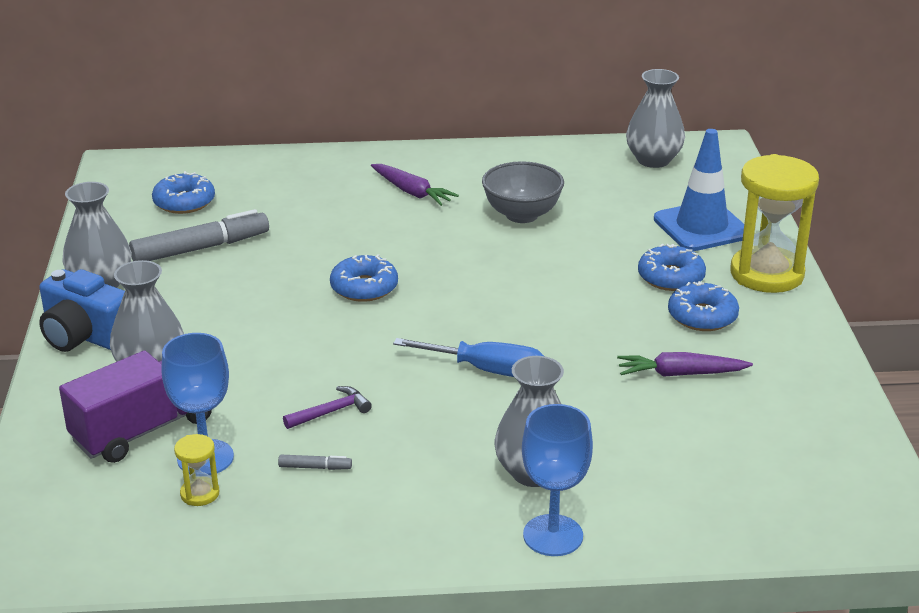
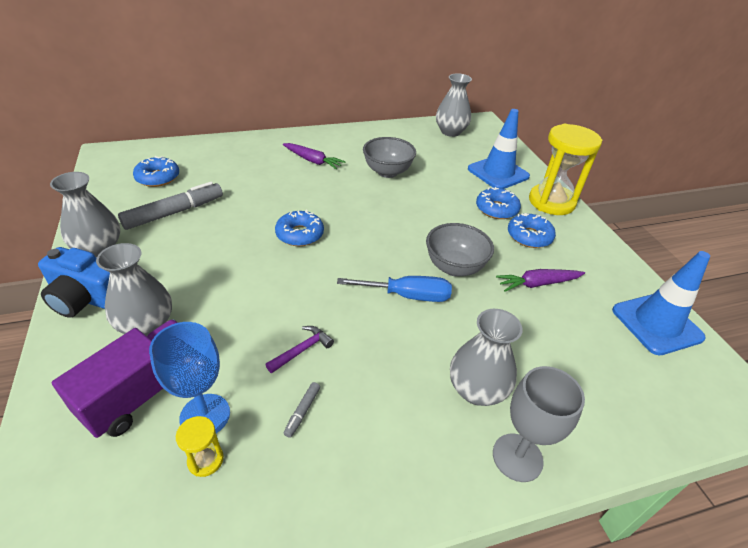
camera: 15 degrees left, 10 degrees up
grey marker [278,455,352,470] -> grey marker turned 120 degrees clockwise [284,382,320,438]
blue goblet [522,404,593,556] -> grey goblet [493,366,585,482]
none -> grey bowl [426,223,494,277]
none -> blue traffic cone [612,251,710,355]

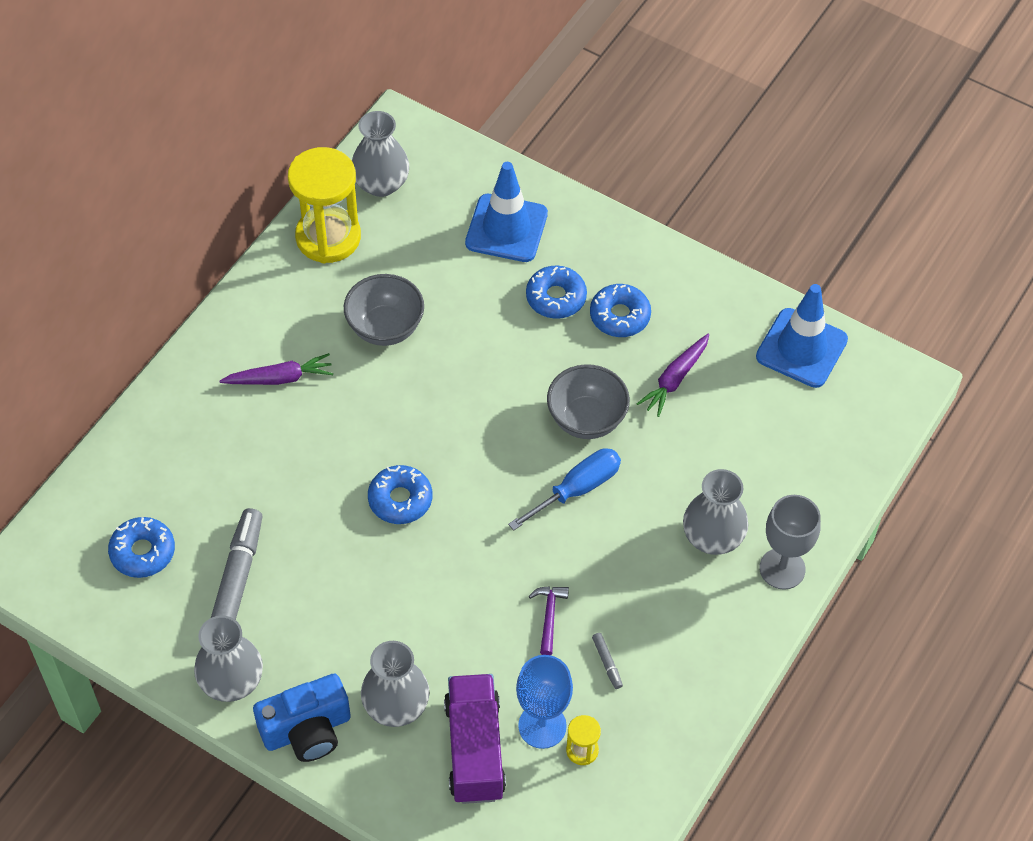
camera: 40 degrees left, 15 degrees up
yellow hourglass [529,124,602,215] -> yellow hourglass moved to [288,147,361,263]

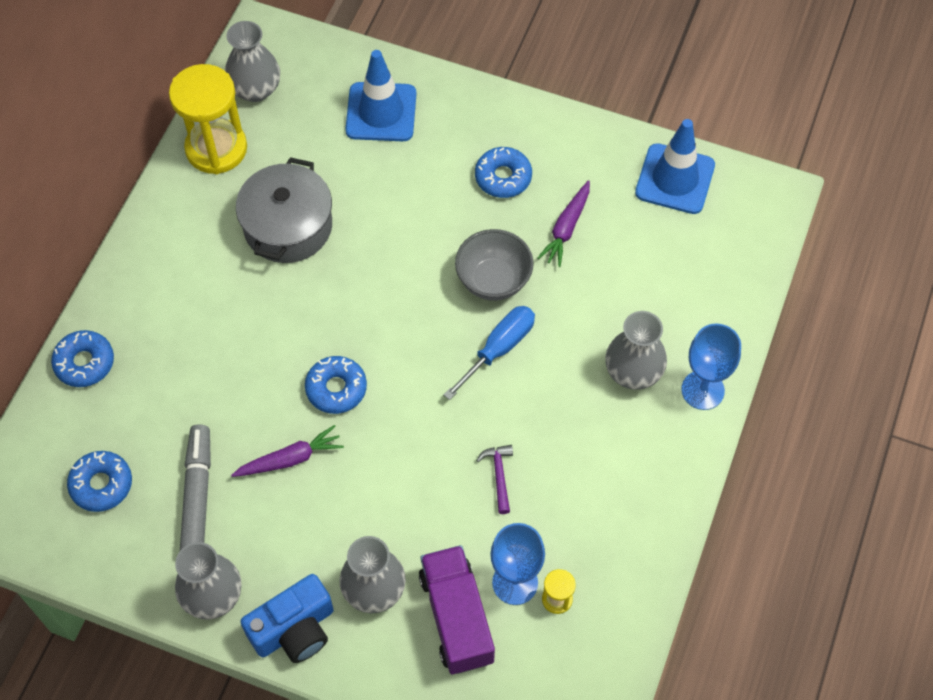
camera: 10 degrees left, 5 degrees up
purple carrot [220,353,333,385] -> purple carrot moved to [231,425,344,477]
grey bowl [344,274,424,346] -> grey pot [236,157,332,263]
blue donut [526,265,587,319] -> blue donut moved to [51,330,114,387]
grey marker [592,633,623,689] -> none
grey goblet [759,495,821,590] -> blue goblet [681,323,741,410]

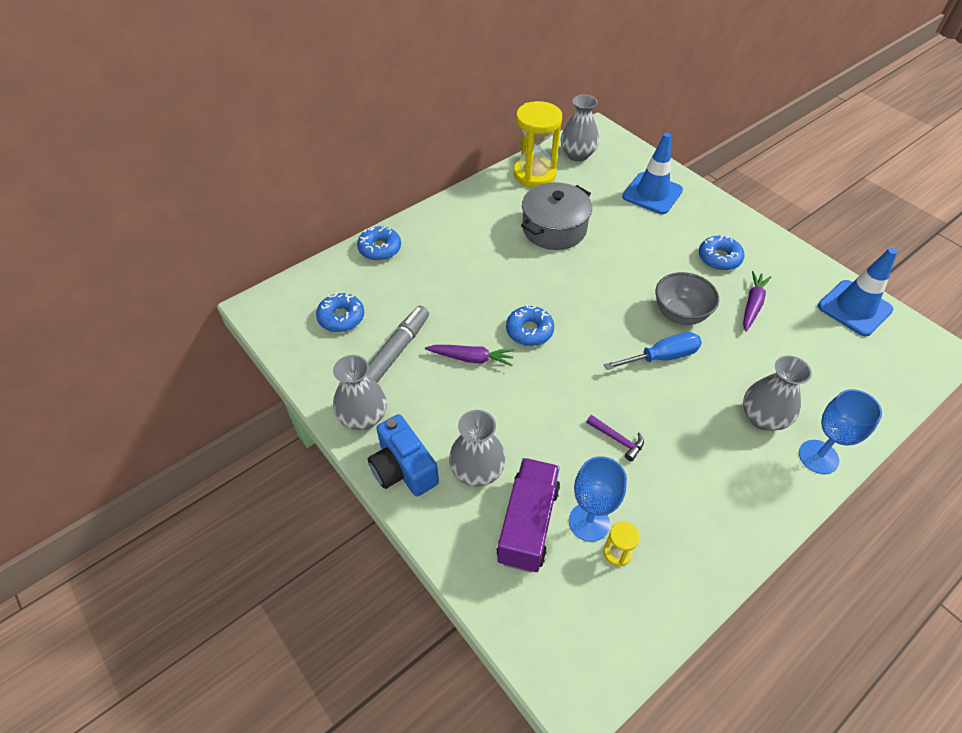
camera: 30 degrees right, 10 degrees down
blue camera [241,574,334,663] -> blue camera turned 60 degrees clockwise [368,414,439,496]
purple hammer [476,445,513,514] -> purple hammer turned 105 degrees clockwise [586,415,644,461]
purple carrot [537,180,590,267] -> purple carrot turned 150 degrees clockwise [743,271,772,332]

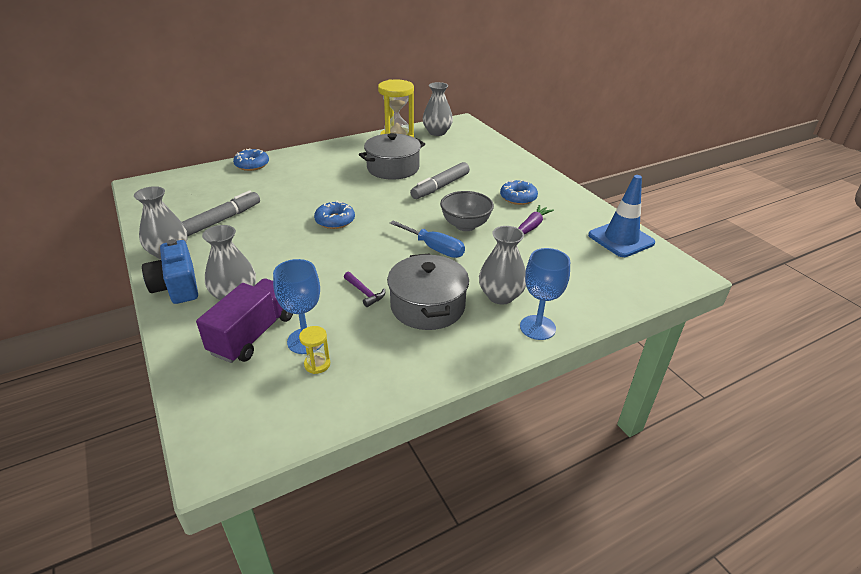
camera: 10 degrees right, 15 degrees down
blue donut [316,293,364,332] -> none
purple carrot [425,345,514,366] -> none
blue screwdriver [604,332,702,370] -> blue screwdriver turned 45 degrees clockwise [390,220,465,258]
blue traffic cone [622,133,683,214] -> none
none -> grey pot [387,254,469,330]
none -> grey marker [410,162,470,199]

